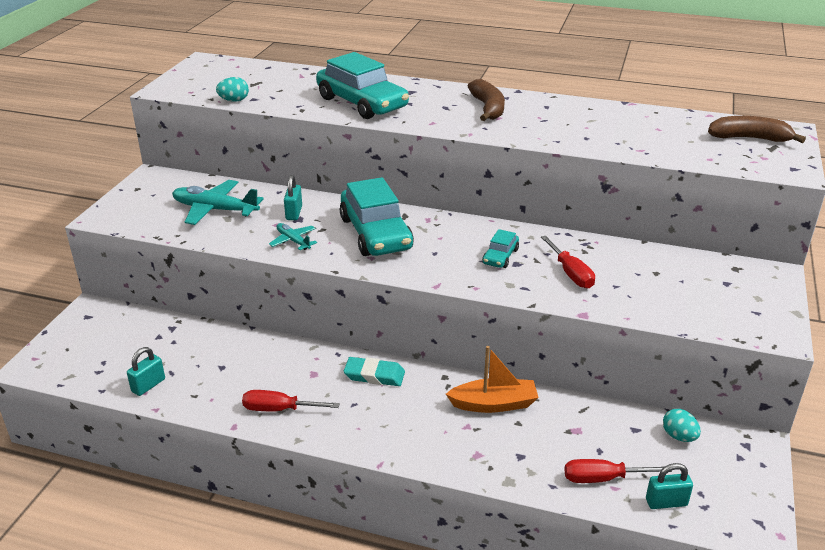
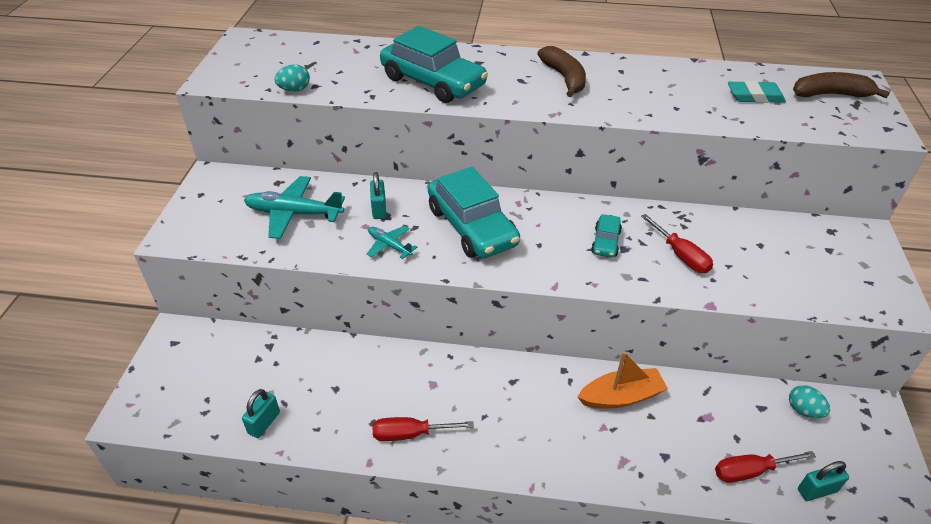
camera: 10 degrees left, 10 degrees up
turquoise eraser [344,357,405,386] -> turquoise eraser moved to [728,81,786,103]

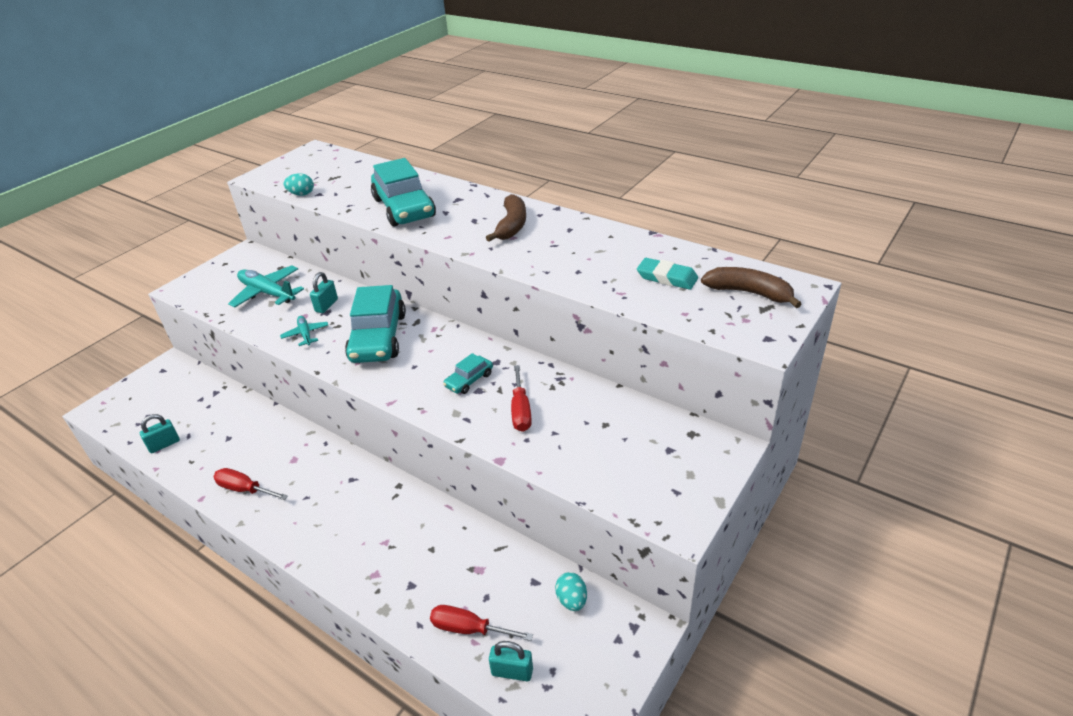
camera: 30 degrees right, 5 degrees down
orange boat [577,351,668,409] -> none

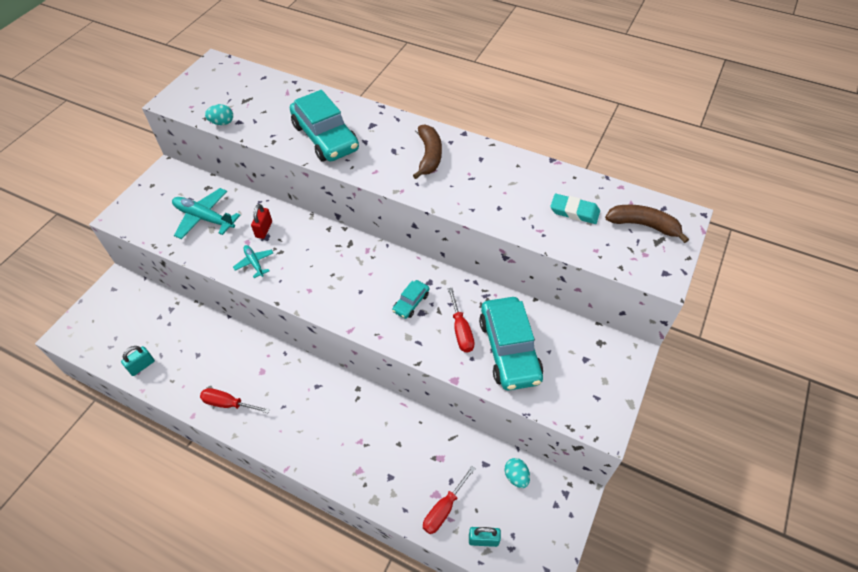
camera: 10 degrees left, 15 degrees up
turquoise padlock [310,272,338,313] -> red padlock [251,204,272,239]
turquoise car [345,285,406,363] -> turquoise car moved to [479,297,543,390]
red screwdriver [430,605,533,641] -> red screwdriver turned 60 degrees counterclockwise [423,466,476,534]

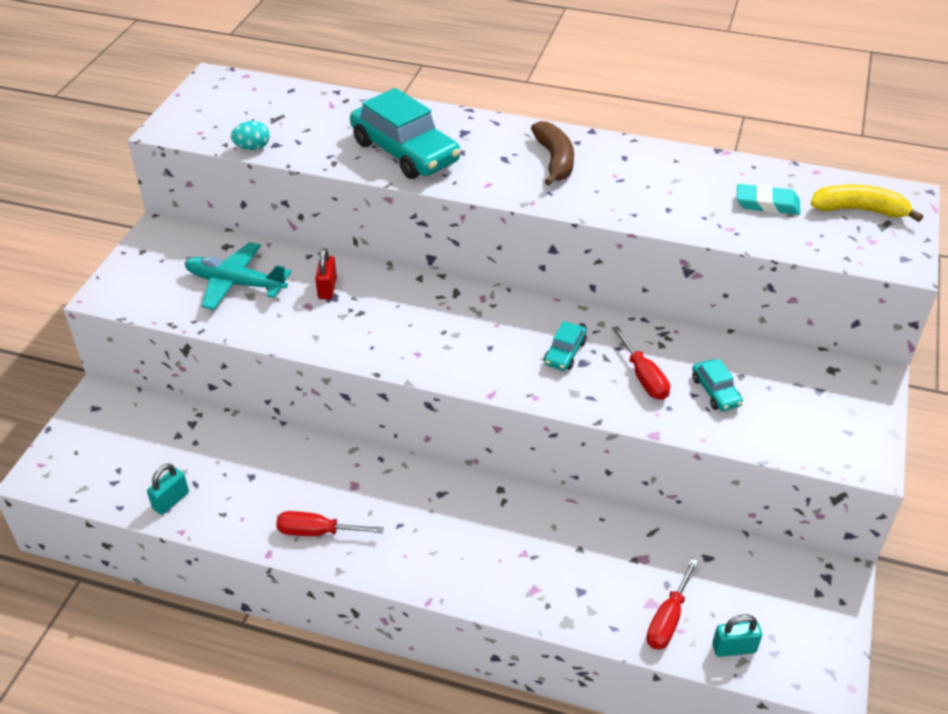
camera: 10 degrees left, 10 degrees down
turquoise plane [233,245,273,278] -> none
turquoise car [479,297,543,390] -> turquoise car [692,359,743,411], size x0.47
turquoise egg [505,458,530,488] -> none
brown banana [605,205,689,243] -> yellow banana [811,184,923,222]

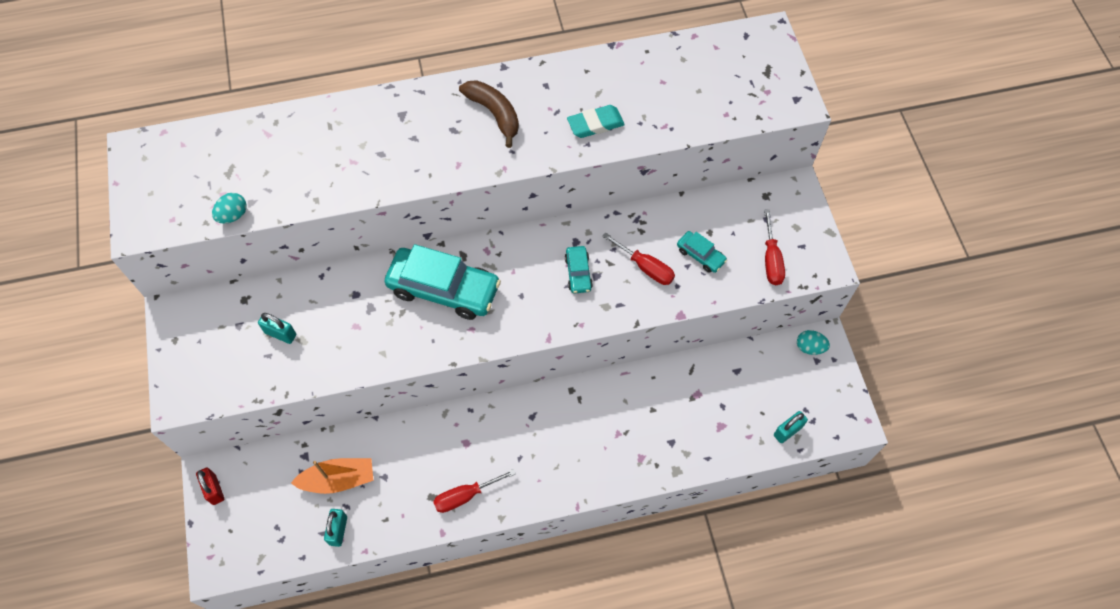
camera: 30 degrees left, 20 degrees up
turquoise plane [185,242,291,310] -> turquoise padlock [258,313,296,344]
red padlock [315,248,337,299] -> red padlock moved to [196,468,224,505]
turquoise car [350,88,461,179] -> turquoise car moved to [385,244,501,320]
red screwdriver [646,558,698,650] -> red screwdriver moved to [764,209,785,285]
turquoise eraser [737,184,800,215] -> turquoise eraser moved to [567,105,625,138]
yellow banana [811,184,923,222] -> none
none -> orange boat [291,458,374,494]
none -> turquoise egg [797,330,830,355]

